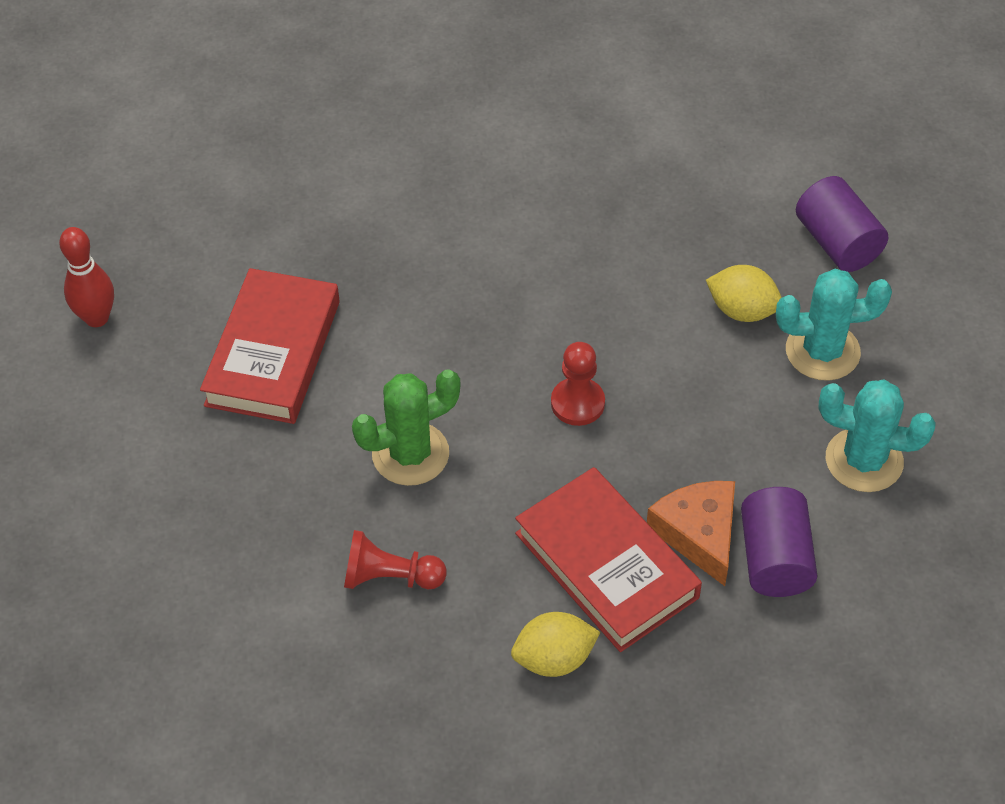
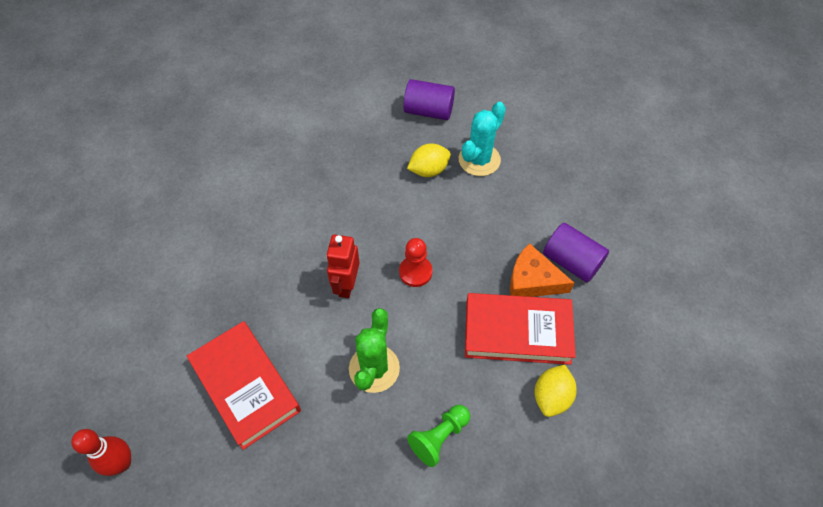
camera: 50 degrees left, 5 degrees up
red pawn [344,530,447,589] -> green pawn [407,405,470,467]
turquoise cactus [818,379,936,492] -> none
none -> red robot [326,235,360,298]

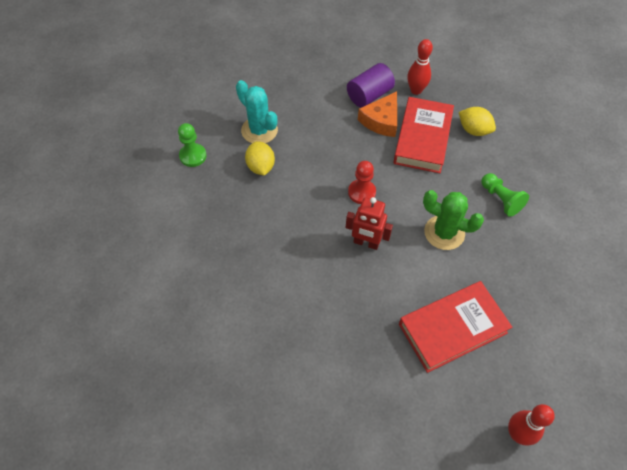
camera: 80 degrees left, 0 degrees up
purple cylinder [403,79,455,120] -> green pawn [178,123,207,167]
none -> red bowling pin [407,39,433,95]

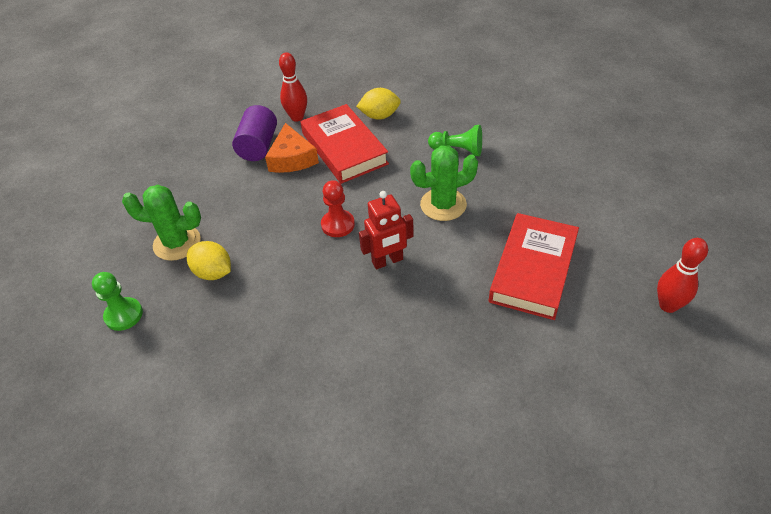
camera: 40 degrees left, 10 degrees down
turquoise cactus [236,80,278,143] -> green cactus [122,185,201,261]

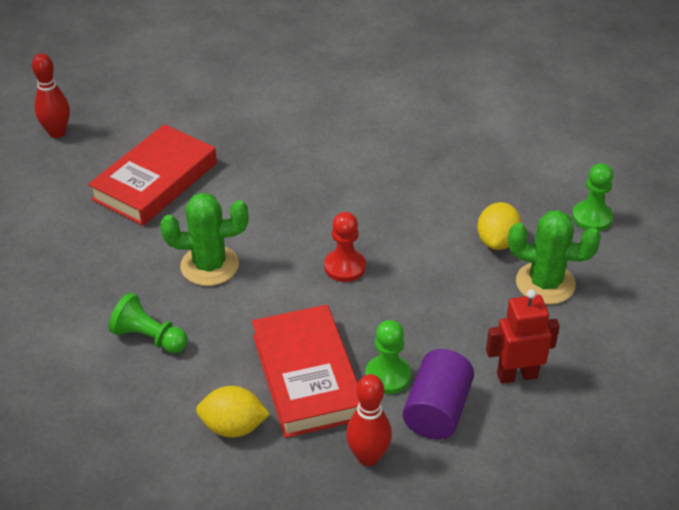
camera: 170 degrees left, 5 degrees down
yellow lemon [187,241,231,280] -> yellow lemon turned 60 degrees clockwise [477,202,522,250]
orange cheese [265,123,319,173] -> green pawn [365,320,411,394]
red robot [359,191,414,269] -> red robot moved to [486,289,560,384]

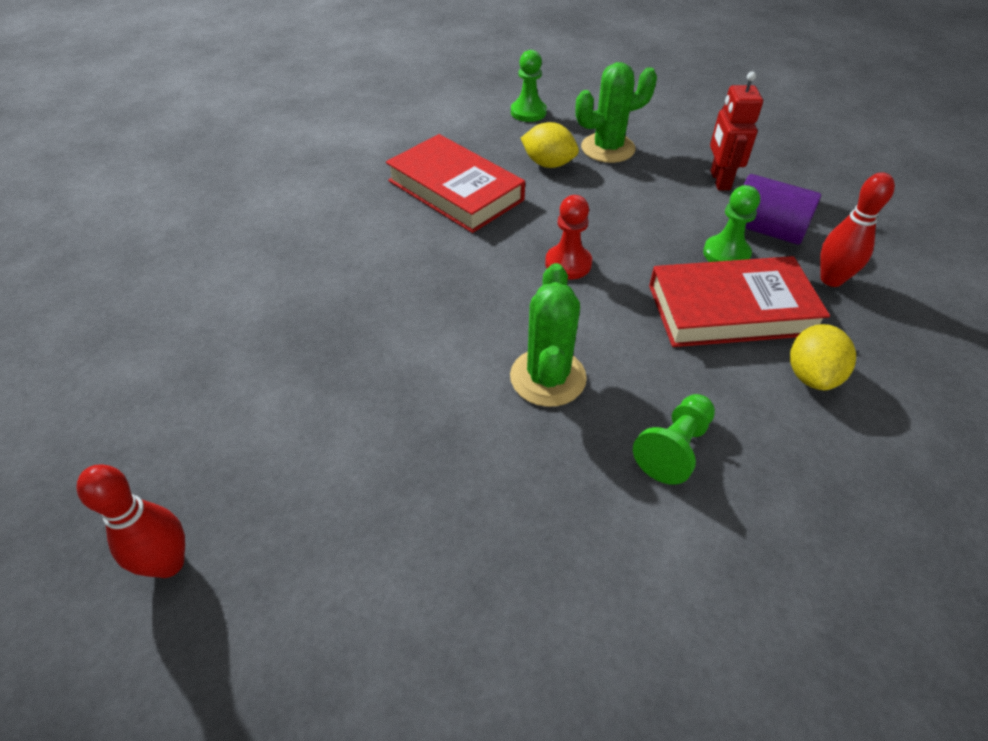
camera: 80 degrees left, 5 degrees up
red book [88,124,217,226] -> red book moved to [386,134,525,233]
green cactus [508,210,601,304] -> green cactus turned 45 degrees clockwise [575,62,657,163]

